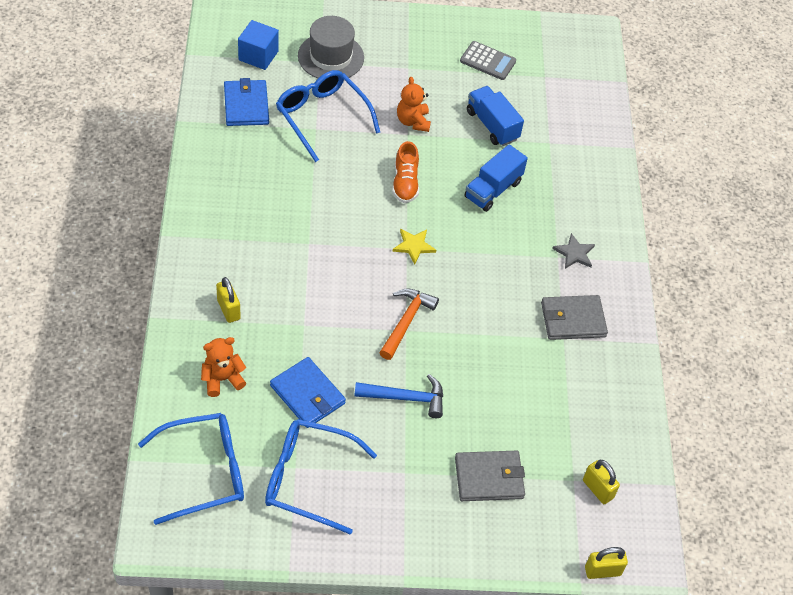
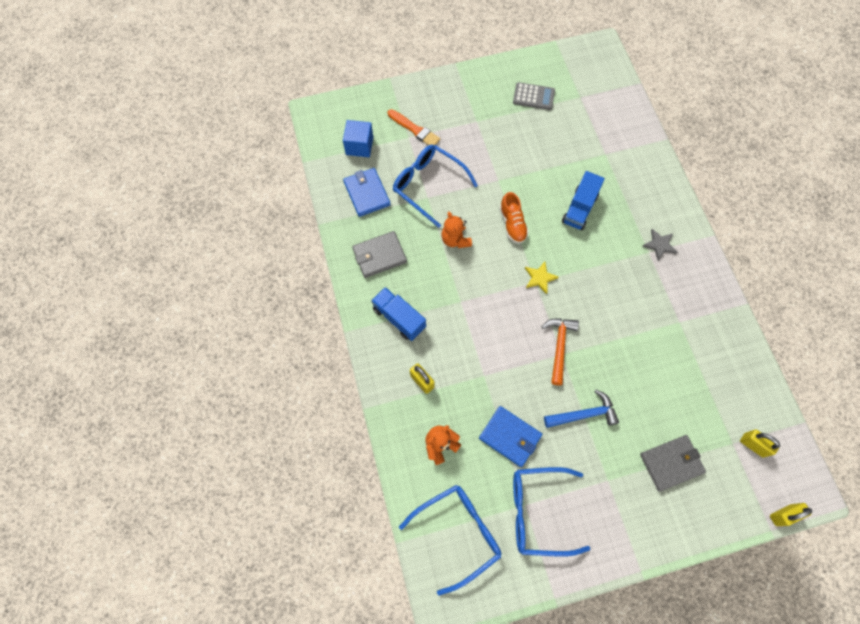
camera: 10 degrees left, 15 degrees up
grey hat [298,16,364,78] -> orange brush [388,109,440,145]
orange teddy bear [397,77,431,132] -> orange teddy bear moved to [441,212,472,248]
blue truck [467,86,524,146] -> blue truck moved to [371,287,426,341]
grey wallet [541,295,608,340] -> grey wallet moved to [352,231,407,278]

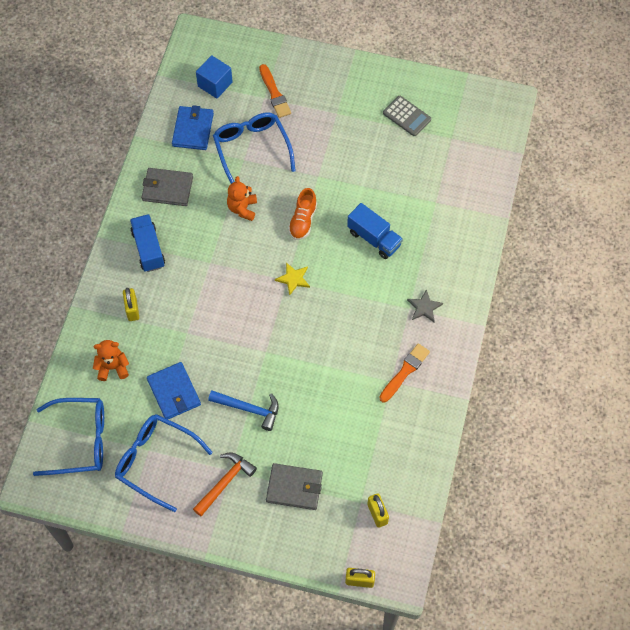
camera: 30 degrees right, 5 degrees down
orange hammer [542,319,579,385] -> orange hammer moved to [193,453,257,516]
blue truck [562,171,605,230] -> blue truck turned 105 degrees counterclockwise [347,203,403,259]
none -> orange brush [379,343,430,402]

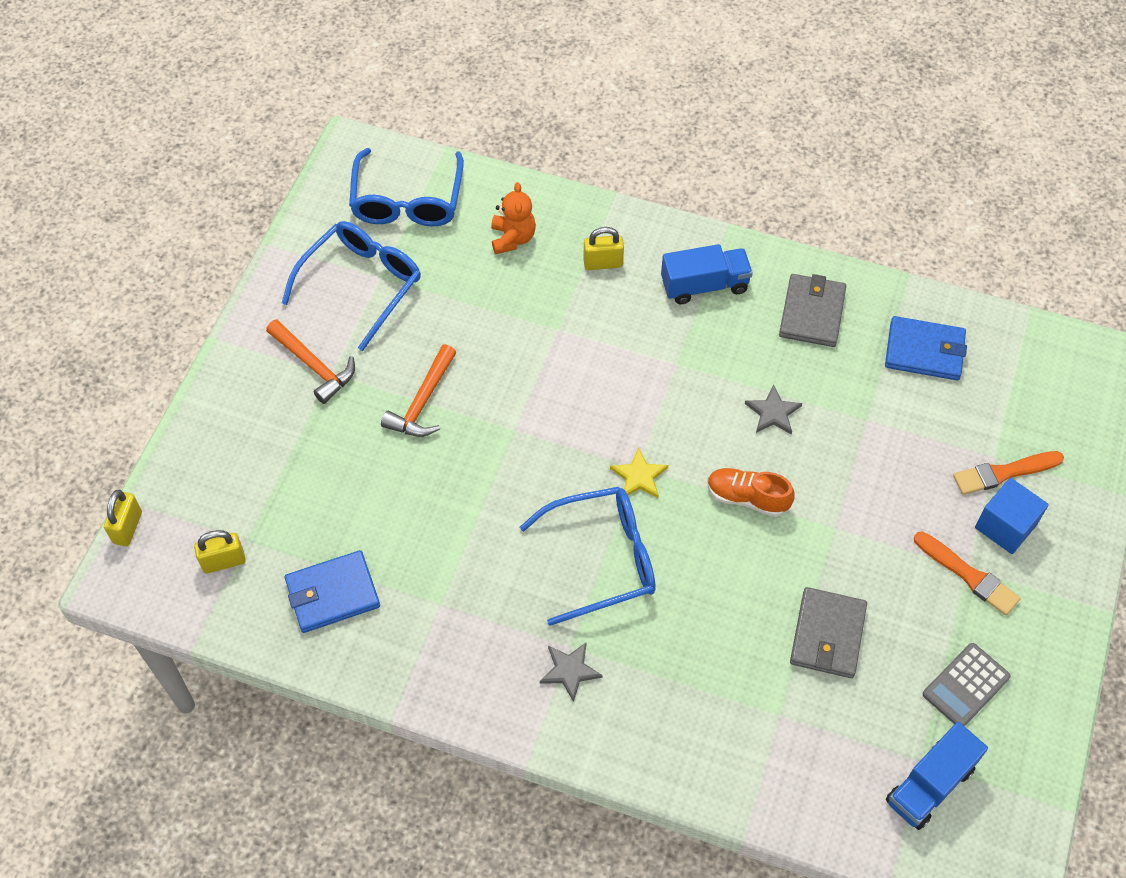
camera: 95 degrees right, 5 degrees down
blue wallet [147,362,201,419] -> blue wallet moved to [285,550,380,633]
blue cube [196,55,233,99] -> blue cube moved to [975,478,1049,554]
blue hammer [208,390,279,431] -> orange hammer [381,344,457,437]
blue glasses [213,112,296,184] -> blue glasses moved to [520,487,656,626]
orange teddy bear [227,176,257,221] -> grey star [745,384,802,435]
grey wallet [266,463,323,510] -> grey wallet moved to [790,587,867,678]
blue truck [347,203,403,259] -> blue truck moved to [886,722,988,830]
orange brush [379,343,430,402] -> orange brush moved to [914,531,1021,616]

